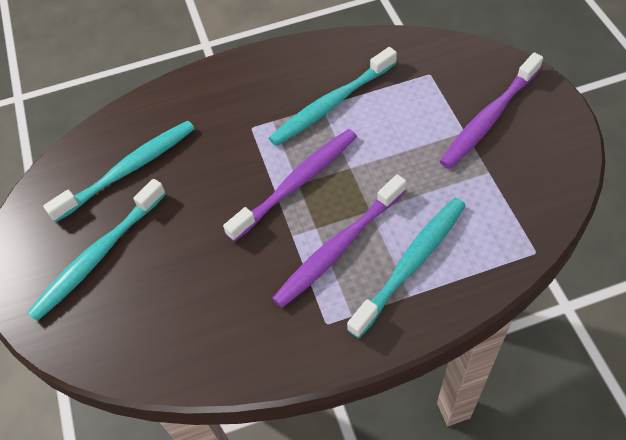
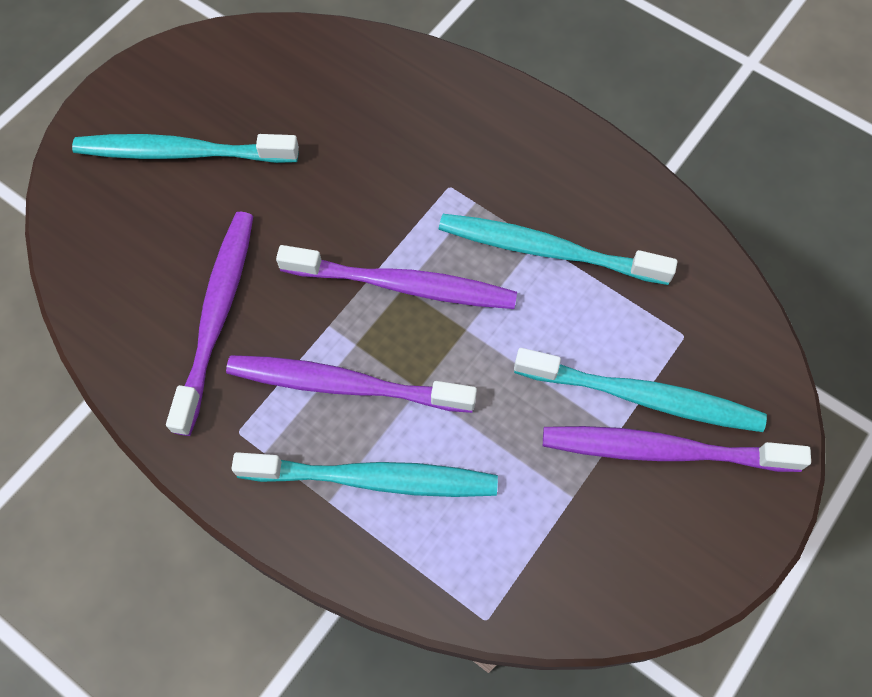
camera: 50 degrees right, 10 degrees up
turquoise toothbrush [43,121,195,222] -> turquoise toothbrush moved to [514,348,767,432]
none -> purple toothbrush [166,212,253,436]

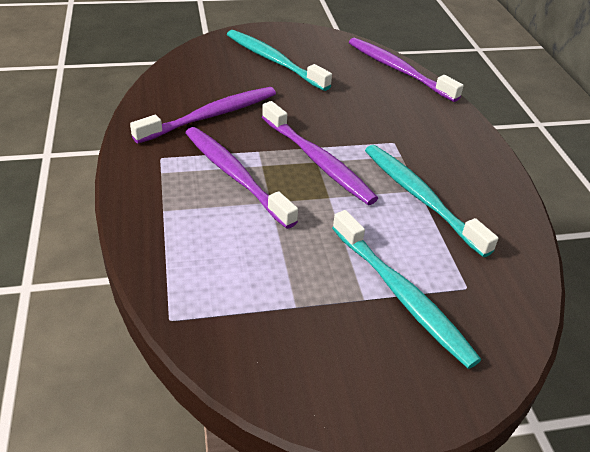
camera: 40 degrees right, 25 degrees down
turquoise toothbrush [232,452,498,497] -> none
purple toothbrush [543,426,811,472] -> purple toothbrush moved to [349,38,464,102]

